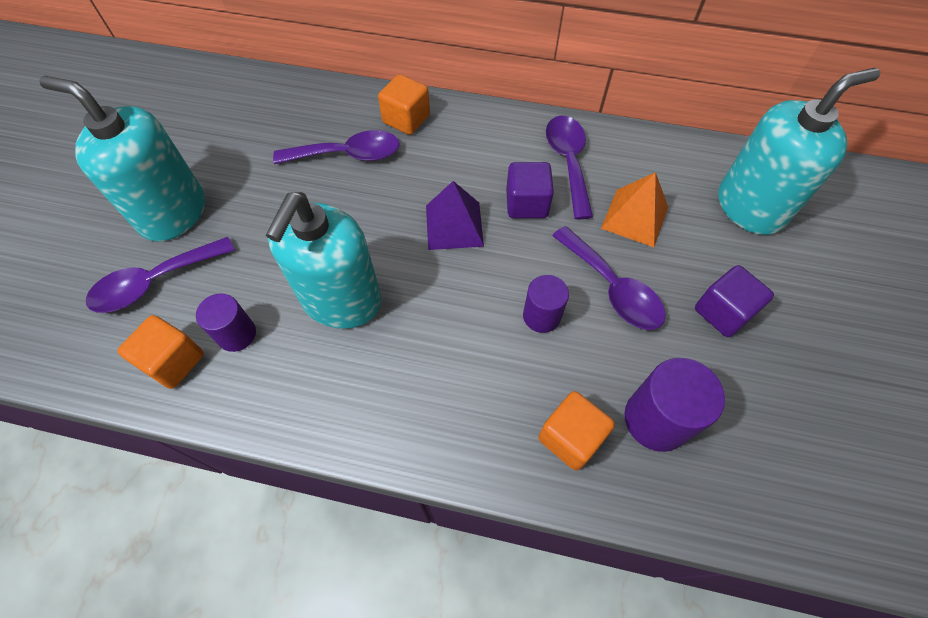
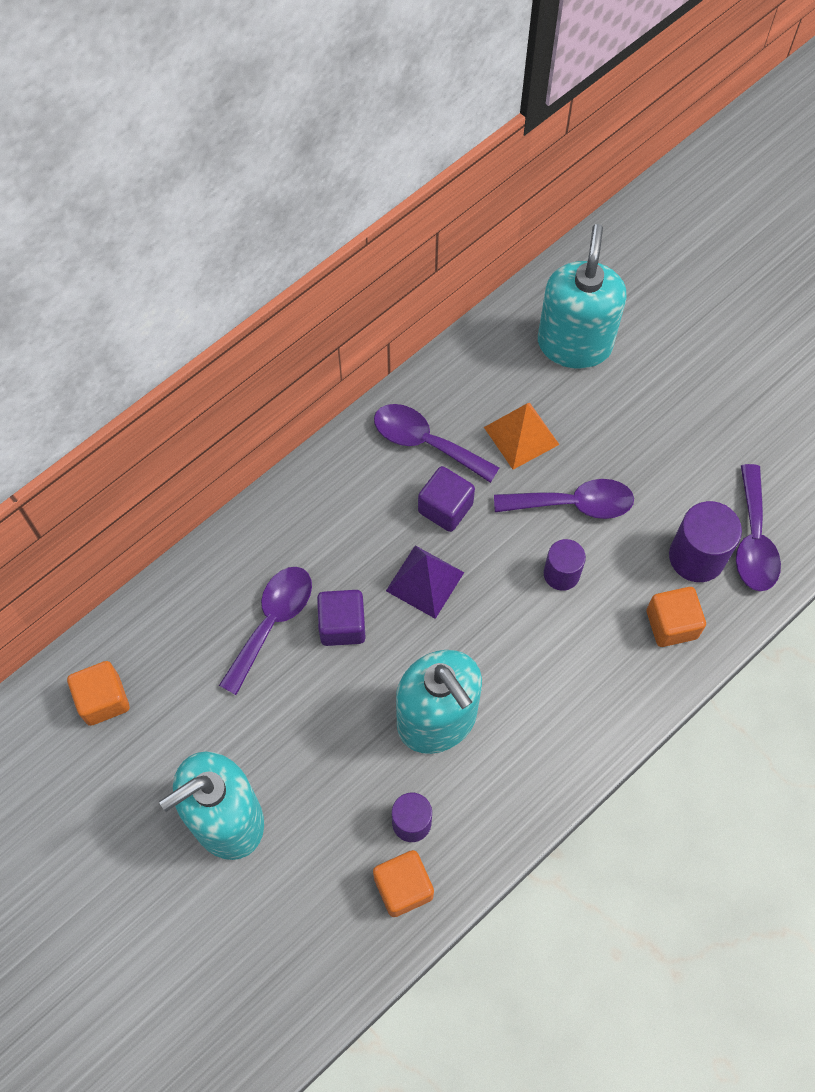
camera: 55 degrees left, 5 degrees up
purple spoon [86,237,234,313] -> purple spoon moved to [736,464,781,591]
orange cube [378,74,430,135] -> orange cube moved to [67,661,129,726]
purple cube [695,265,774,337] -> purple cube moved to [317,590,366,646]

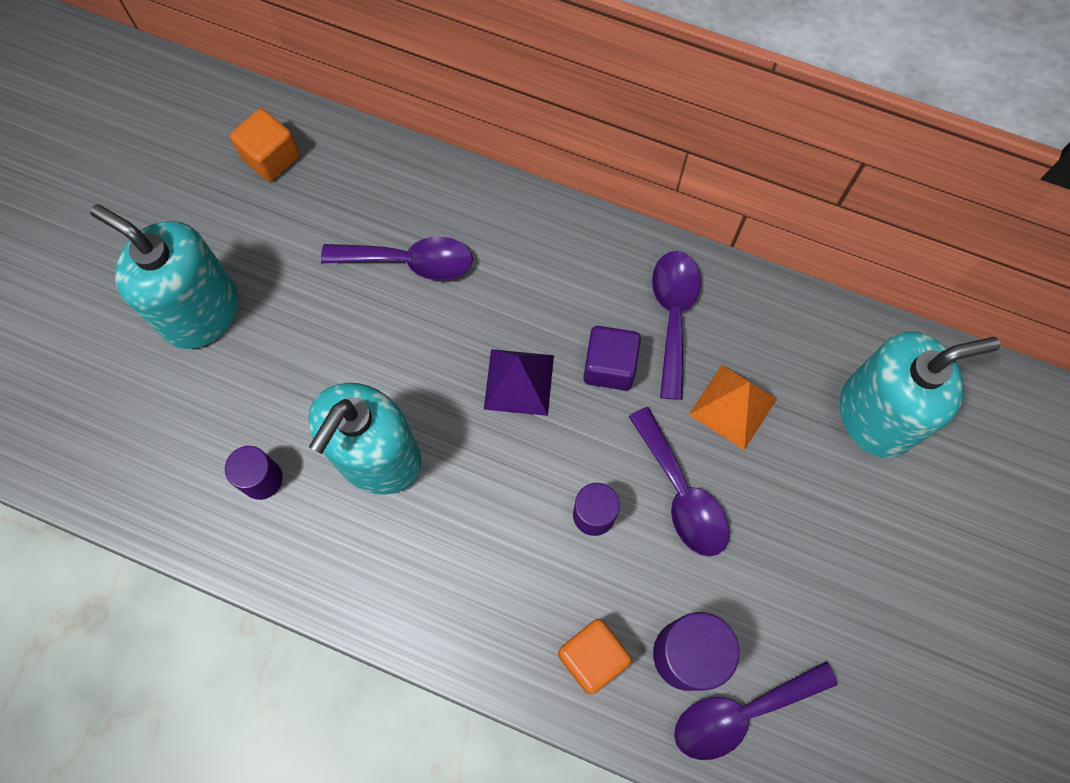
camera: 65 degrees right, 5 degrees up
purple cube [317,590,366,646] -> none
orange cube [373,850,434,917] -> none

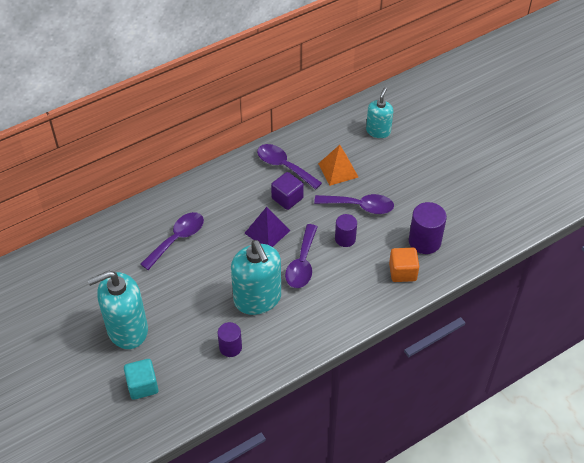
camera: 55 degrees left, 20 degrees down
orange cube [230,108,300,182] -> none
purple spoon [674,662,838,760] -> purple spoon moved to [285,224,318,288]
turquoise soap dispenser [840,331,1000,458] -> turquoise soap dispenser [366,87,393,138], size x0.59
none -> turquoise cube [124,359,159,400]

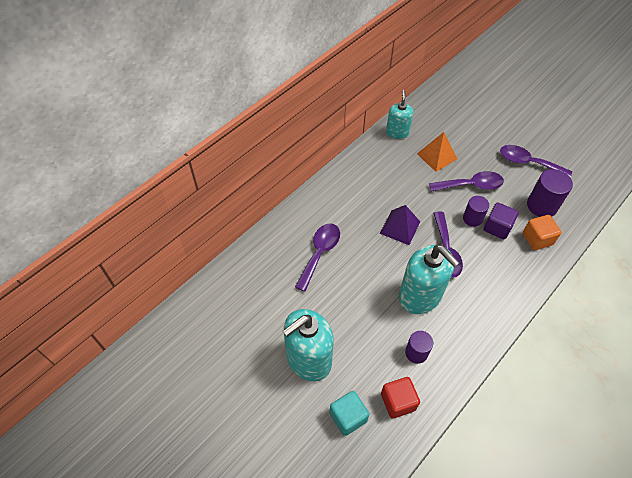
camera: 15 degrees left, 5 degrees up
purple spoon [257,144,322,190] -> purple spoon moved to [500,145,572,178]
purple cube [271,172,304,210] -> purple cube moved to [484,203,519,239]
turquoise soap dispenser [366,87,393,138] -> turquoise soap dispenser moved to [386,90,414,139]
none -> red cube [381,377,420,419]

